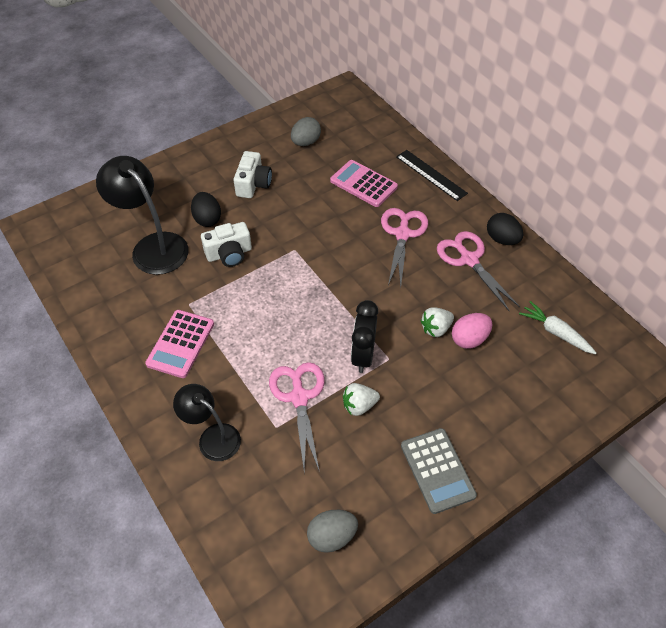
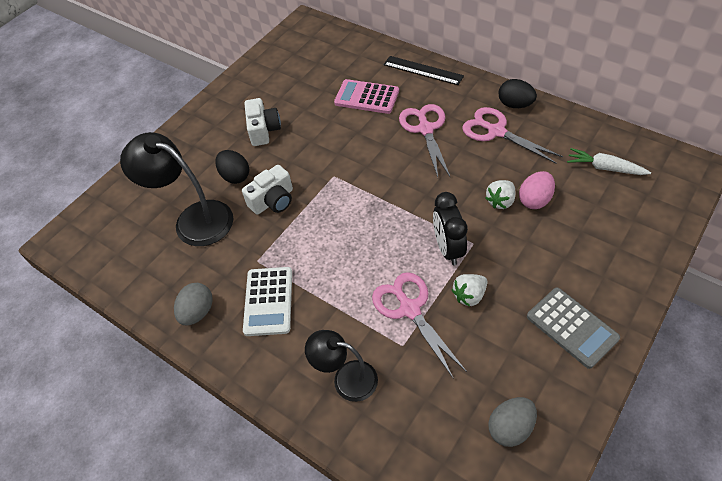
camera: 15 degrees left, 0 degrees up
pink calculator [145,310,214,378] -> white calculator [243,267,292,336]
grey egg [291,117,321,146] -> grey egg moved to [174,283,212,326]

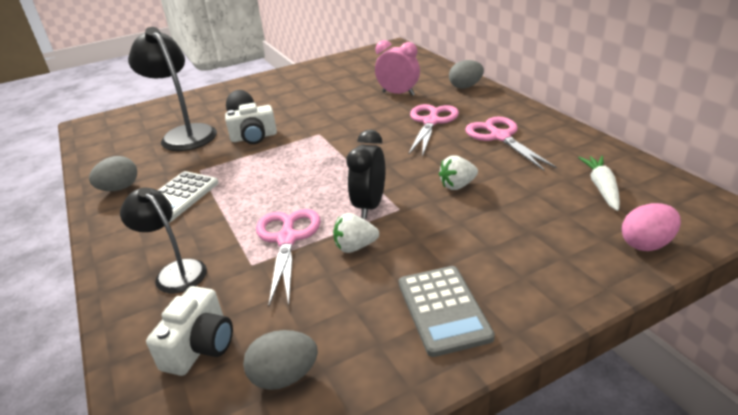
camera: 25 degrees right, 20 degrees down
white camera [244,98,281,146] -> white camera moved to [146,286,233,376]
pink calculator [334,79,399,114] -> pink clock [375,40,420,96]
black ruler [384,56,464,85] -> grey egg [449,60,484,89]
black egg [498,79,537,108] -> none
pink egg [519,171,555,209] -> pink egg moved to [622,203,681,251]
white carrot [567,148,651,175] -> white carrot turned 45 degrees clockwise [578,156,620,211]

